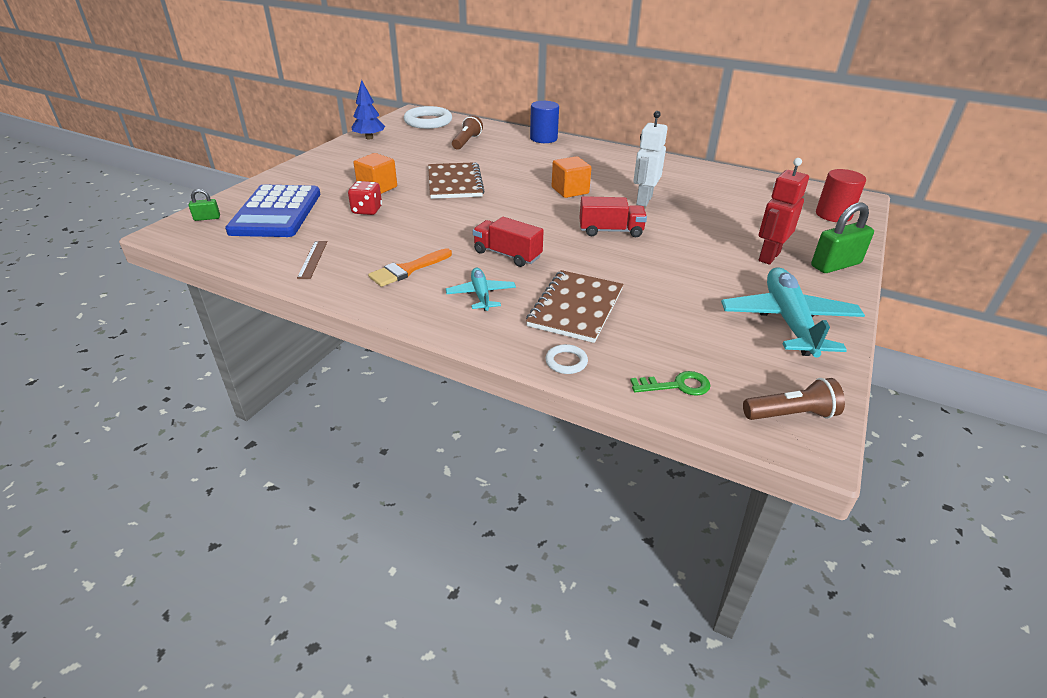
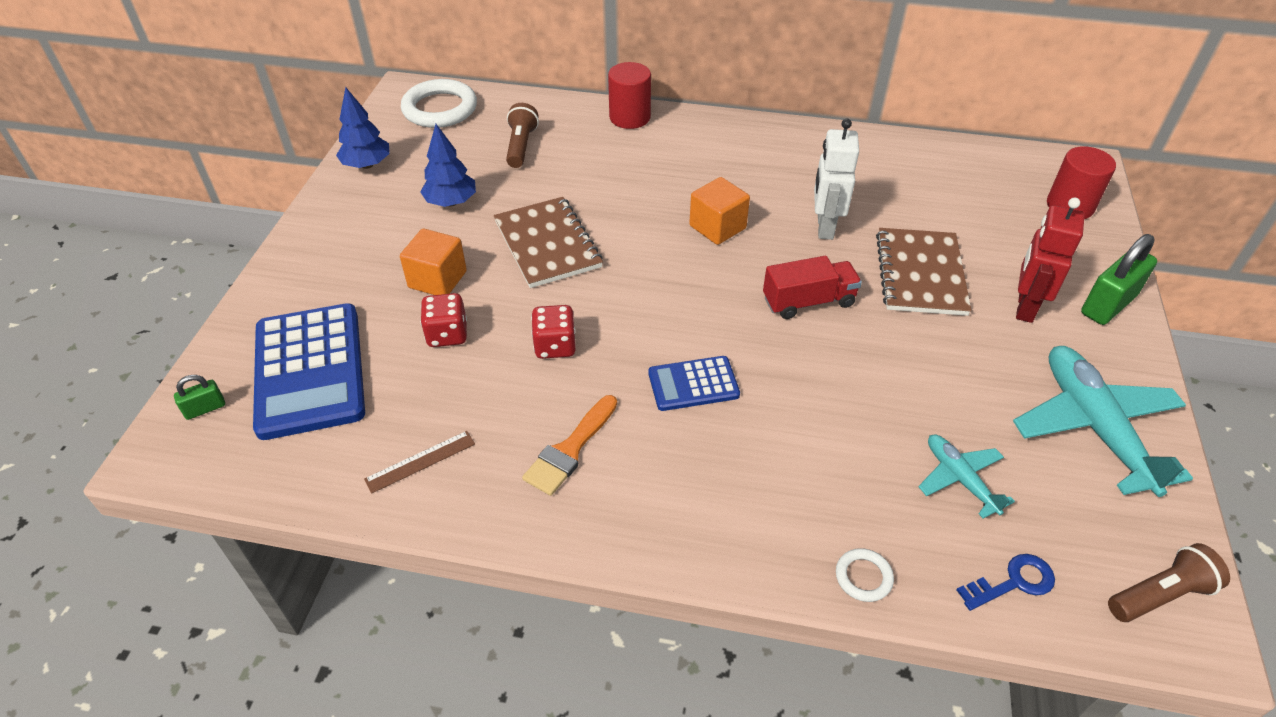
camera: 15 degrees left, 10 degrees up
brown ruler [297,241,327,279] -> brown ruler turned 75 degrees clockwise [364,431,475,494]
turquoise plane [446,268,516,311] -> turquoise plane moved to [918,435,1015,519]
red truck [473,217,544,267] -> blue calculator [648,356,740,411]
brown notebook [526,270,624,343] -> brown notebook moved to [876,228,971,316]
blue cylinder [530,101,559,143] -> red cylinder [608,62,651,129]
green key [630,371,711,396] -> blue key [957,554,1055,611]
none -> blue tree [420,124,476,207]
none -> red dice [531,305,576,359]

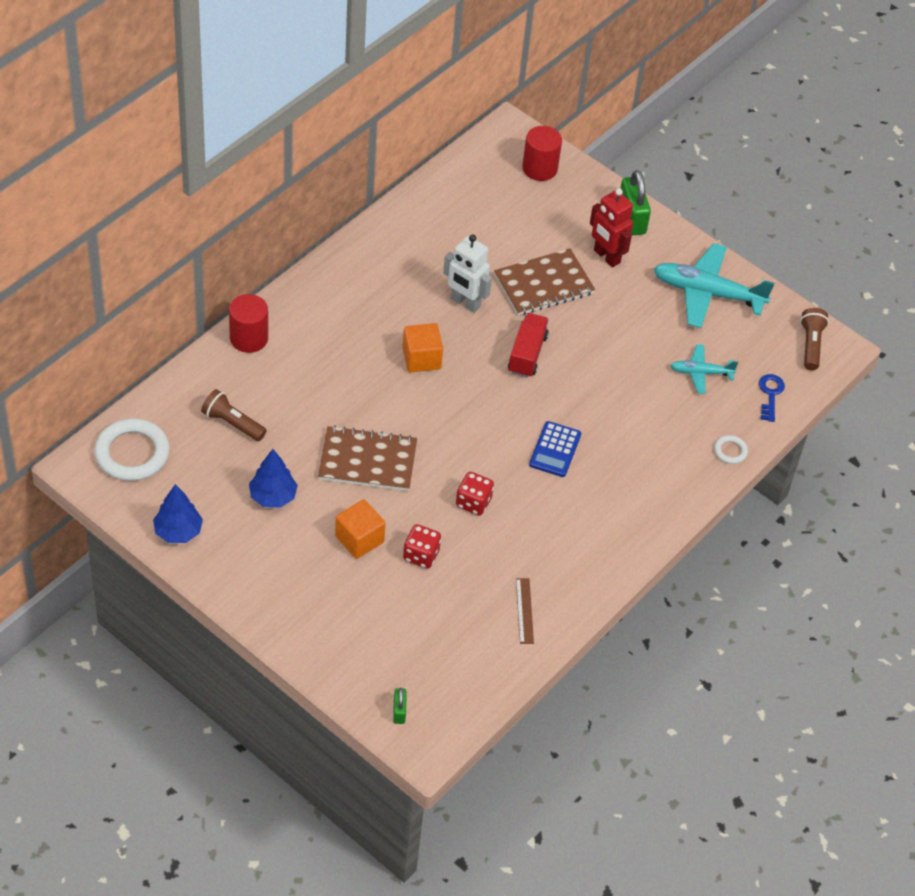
camera: 65 degrees left, 5 degrees up
blue calculator [253,303,365,440] -> none
orange brush [522,395,617,496] -> none
brown notebook [876,228,971,316] -> brown notebook turned 60 degrees counterclockwise [494,249,595,316]

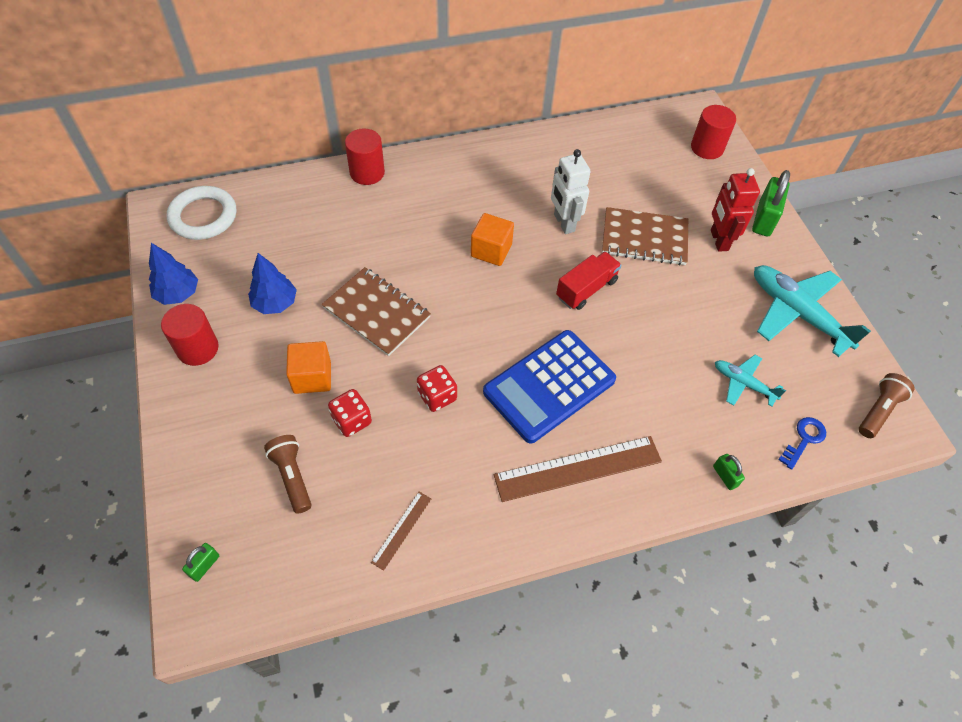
camera: 35 degrees right, 5 degrees up
brown flashlight [201,389,267,441] -> brown flashlight moved to [264,435,312,514]
blue calculator [529,421,581,477] -> blue calculator [483,330,616,444], size x1.89
white ring [714,435,748,464] -> green padlock [713,454,745,490]
none -> red cylinder [161,304,219,366]
none -> brown ruler [494,436,662,502]

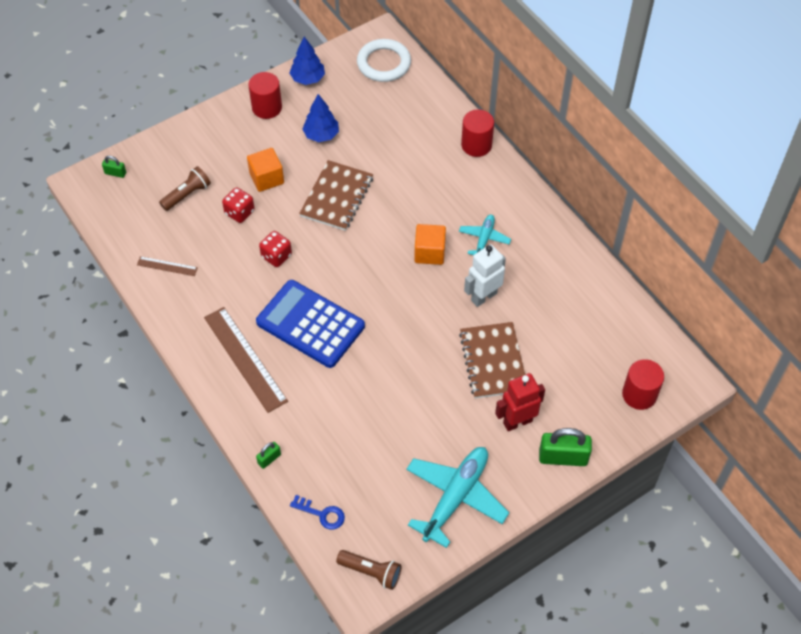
camera: 75 degrees right, 0 degrees up
red truck [556,251,622,310] -> none
turquoise plane [715,355,786,407] -> turquoise plane moved to [459,214,511,255]

